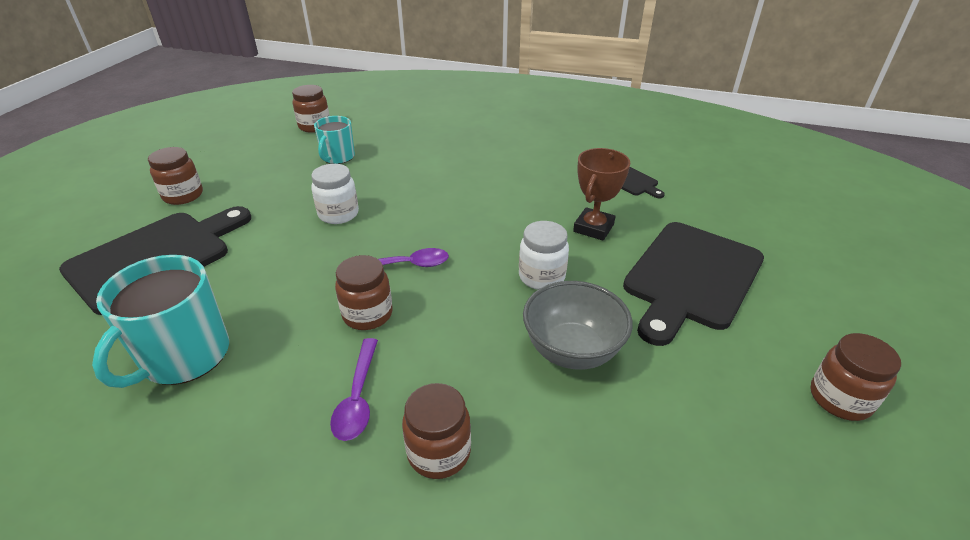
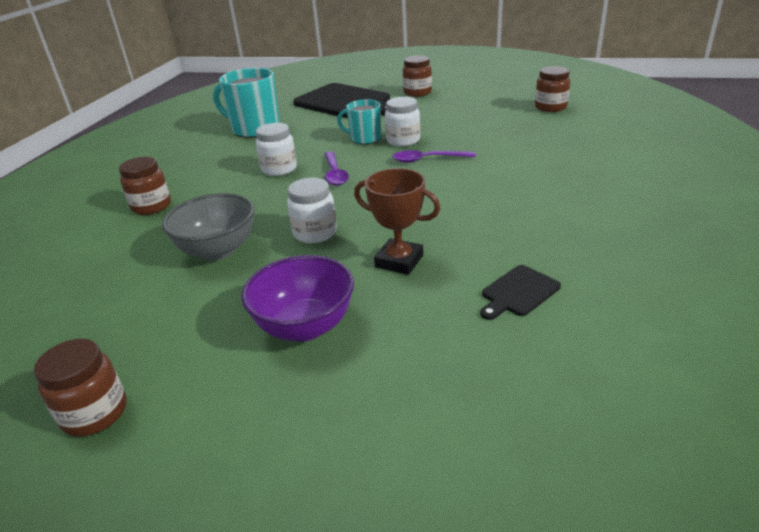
camera: 90 degrees right, 5 degrees down
turquoise mug [314,116,355,164] -> turquoise mug moved to [337,99,381,144]
purple spoon [330,338,378,441] -> purple spoon moved to [392,150,476,163]
brown jar [335,255,393,330] -> white jar [256,123,297,176]
black cutting board [623,222,764,346] -> purple bowl [241,255,354,342]

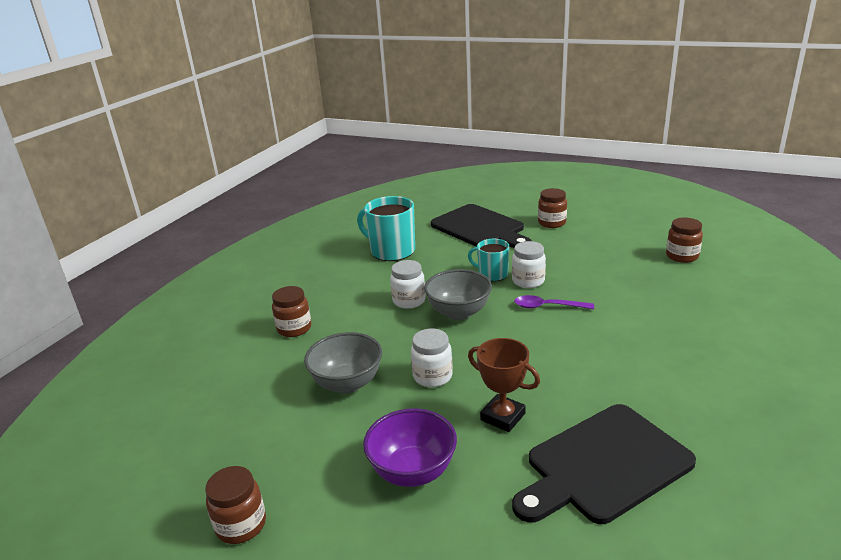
camera: 10 degrees right, 5 degrees down
purple spoon [325,151,349,186] -> grey bowl [424,269,492,320]
black cutting board [480,265,561,320] -> black cutting board [512,404,696,524], size x2.29

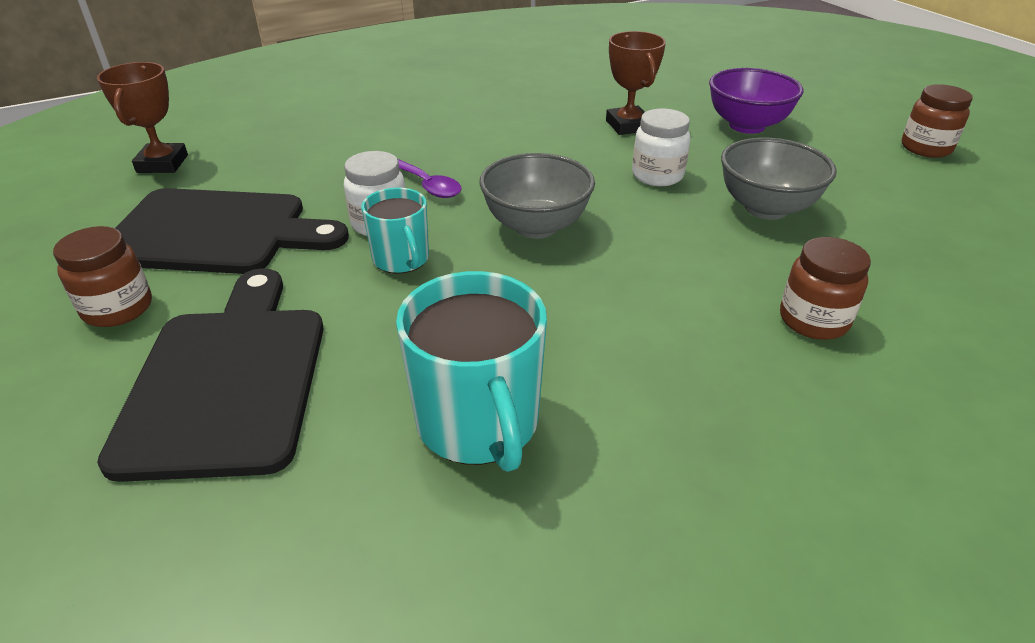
camera: 145 degrees left, 10 degrees up
white jar [390,260,426,309] -> none
black cutting board [512,404,696,524] -> black cutting board moved to [115,188,349,274]
brown jar [666,217,703,263] -> brown trophy [97,62,188,173]

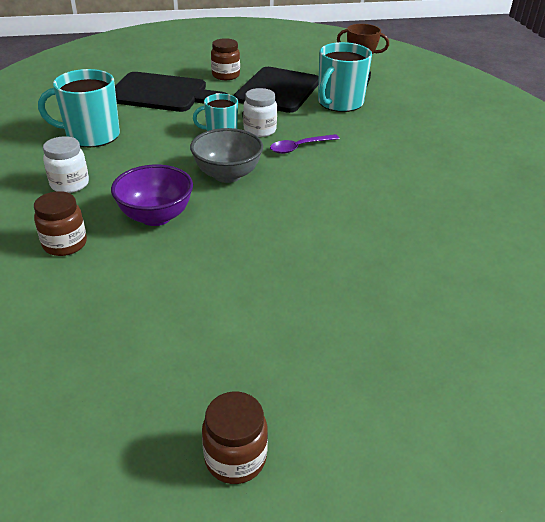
camera: 105 degrees right, 0 degrees up
brown trophy [606,31,666,135] -> none
white jar [632,109,690,186] -> white jar moved to [43,136,89,193]
purple bowl [709,68,804,134] -> purple bowl moved to [111,165,193,226]
grey bowl [721,138,837,220] -> none
none -> turquoise mug [318,42,372,112]

